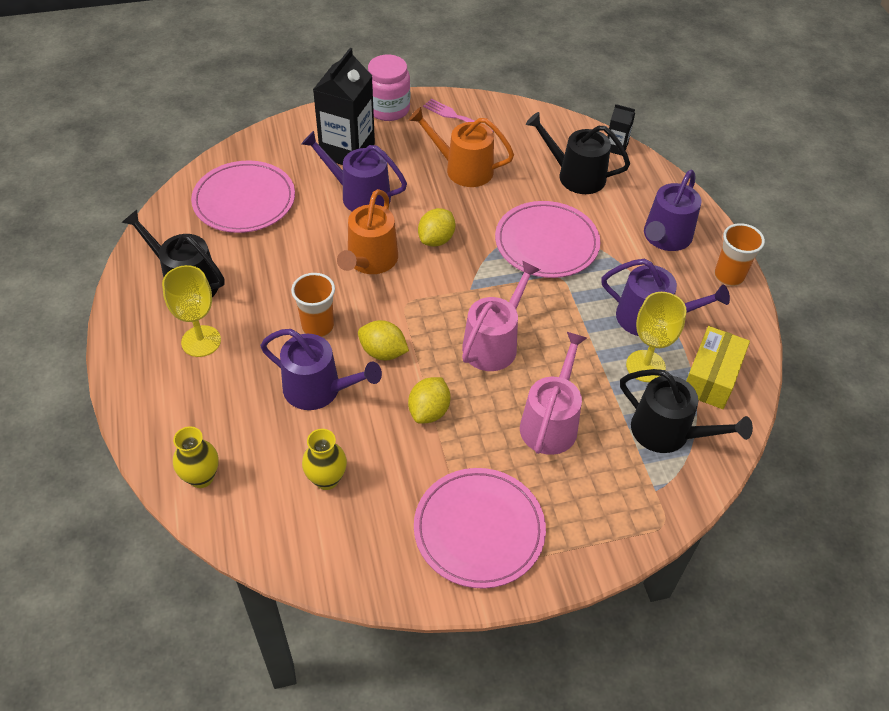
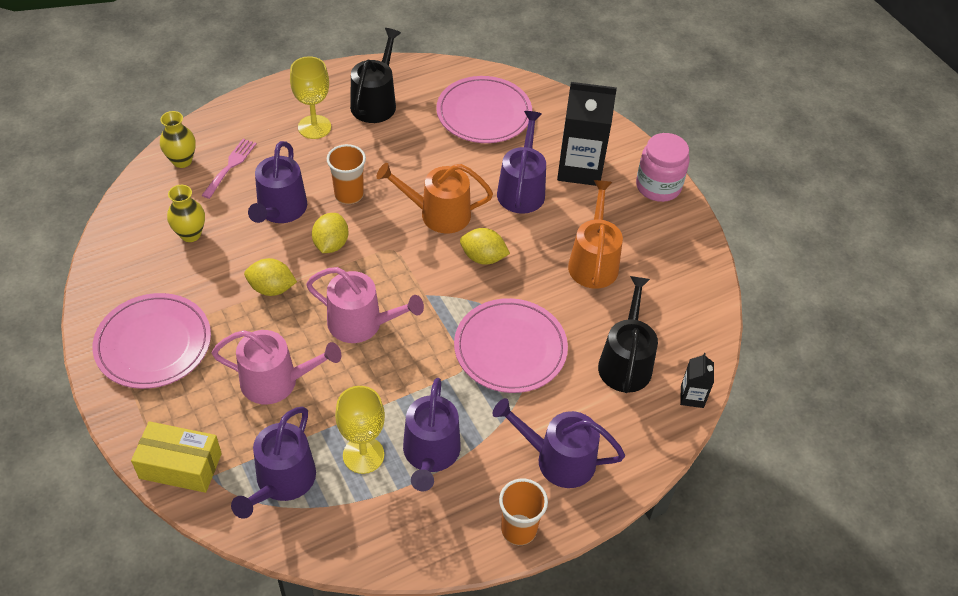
camera: 75 degrees right, 0 degrees up
pink fork [423,99,494,132] -> pink fork moved to [202,139,257,199]
black watering can [620,369,753,453] -> purple watering can [231,407,316,519]
yellow box [686,326,750,409] -> yellow box moved to [131,421,222,493]

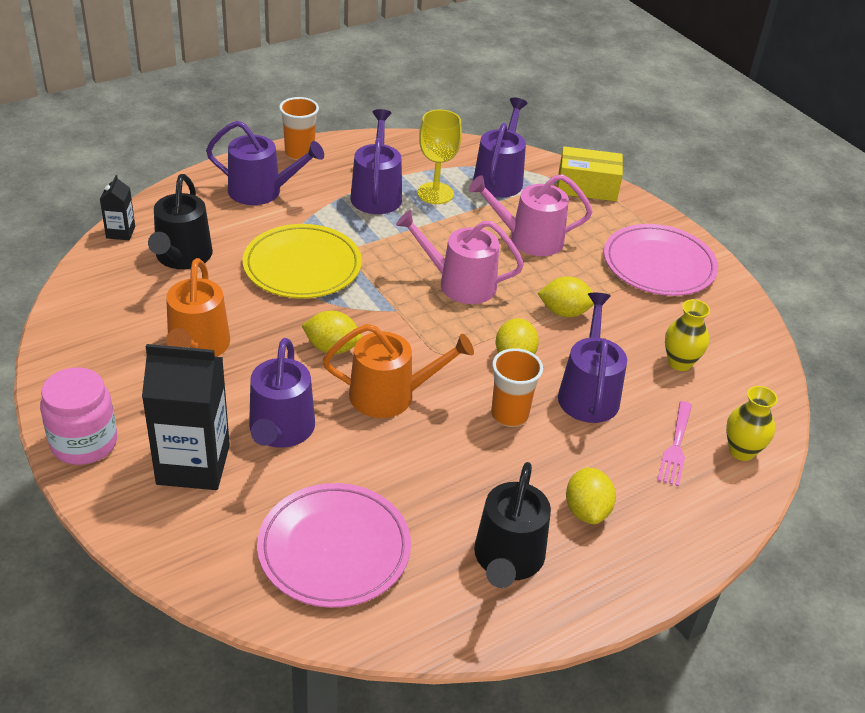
camera: 175 degrees right, 10 degrees down
yellow goblet [290,56,331,139] -> yellow lemon [566,467,616,524]
pink plate [454,298,568,393] -> yellow plate [243,224,362,299]

